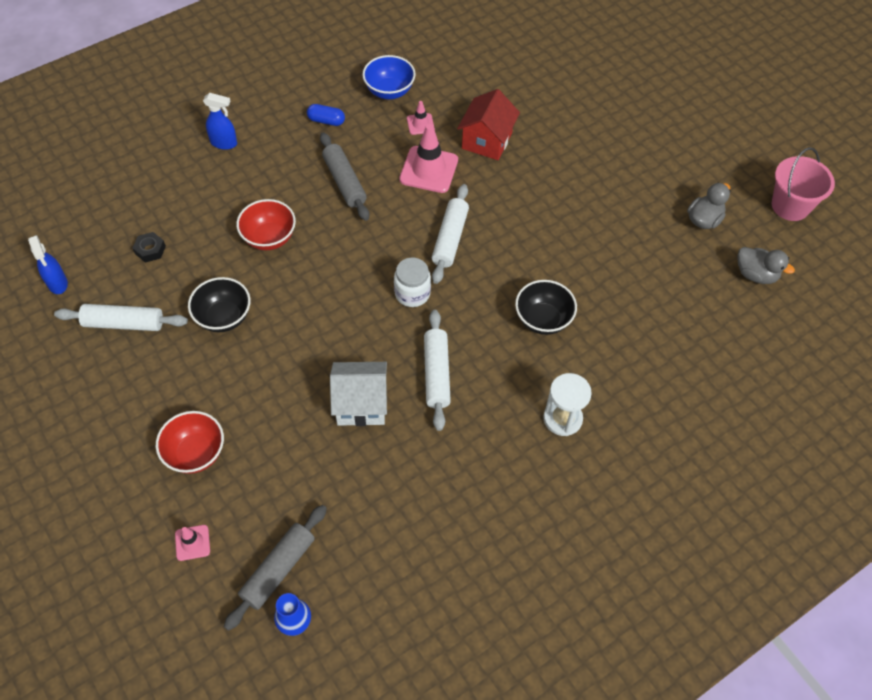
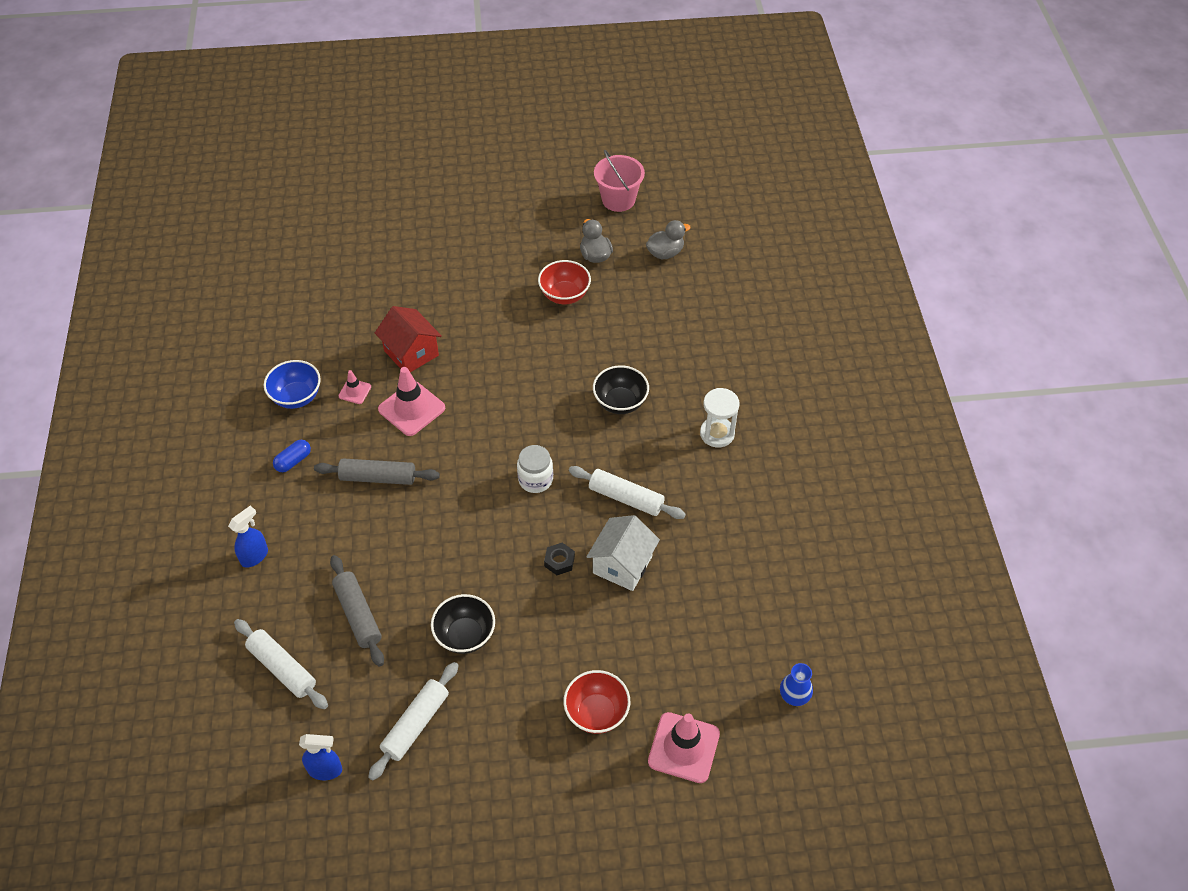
camera: 60 degrees left, 5 degrees down
black nut [133,232,166,263] -> black nut moved to [544,543,575,575]
pink traffic cone [175,525,210,561] -> pink traffic cone [648,712,720,783], size x1.94
grey rolling pin [224,505,327,631] -> grey rolling pin moved to [330,555,384,667]
red bowl [236,199,296,250] -> red bowl moved to [538,260,591,304]
white rolling pin [432,184,469,284] -> white rolling pin moved to [234,619,328,709]

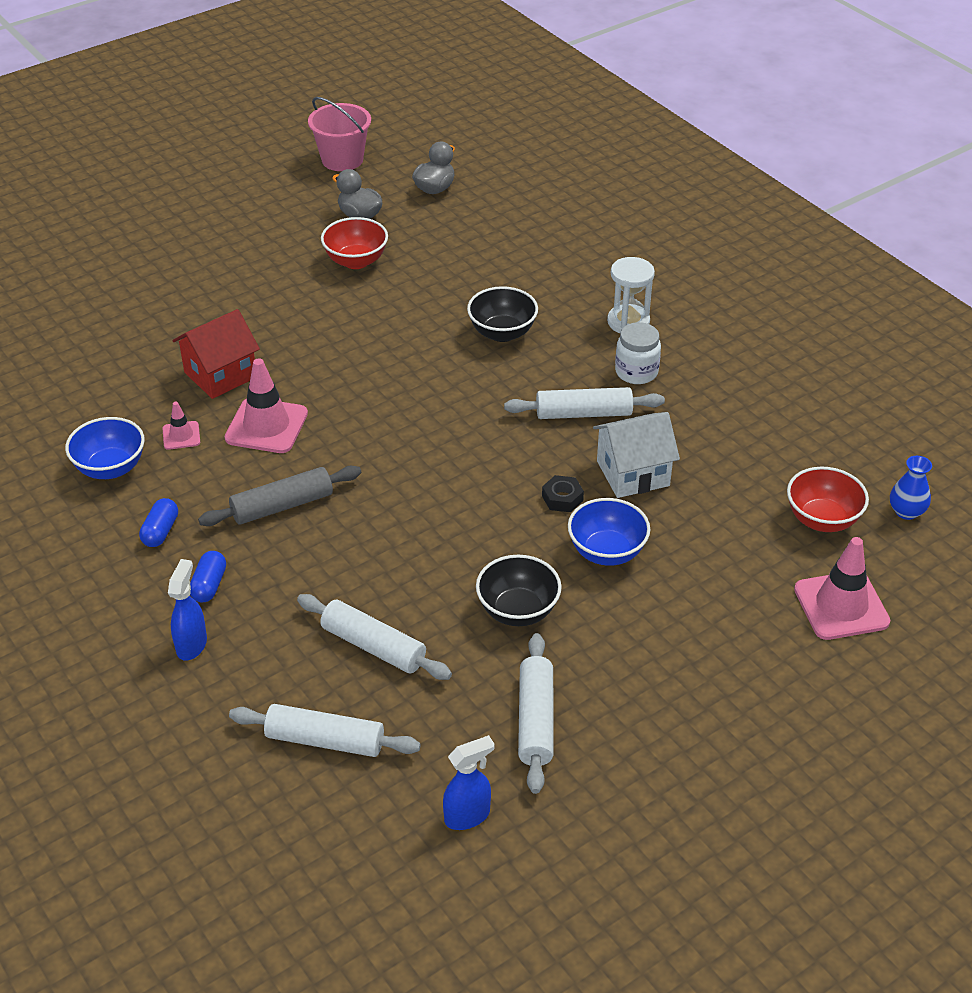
camera: 30 degrees left, 10 degrees down
grey rolling pin [330,555,384,667] -> white rolling pin [297,594,452,680]
red house [375,306,442,372] -> red house turned 60 degrees counterclockwise [173,309,260,399]
white jar [517,445,553,493] -> white jar moved to [615,322,661,384]
red bowl [563,670,630,734] -> red bowl moved to [787,467,869,532]
white house [587,515,660,591] -> white house turned 75 degrees clockwise [593,412,680,498]
none -> blue capsule [190,551,226,602]
none -> blue bowl [568,498,650,566]

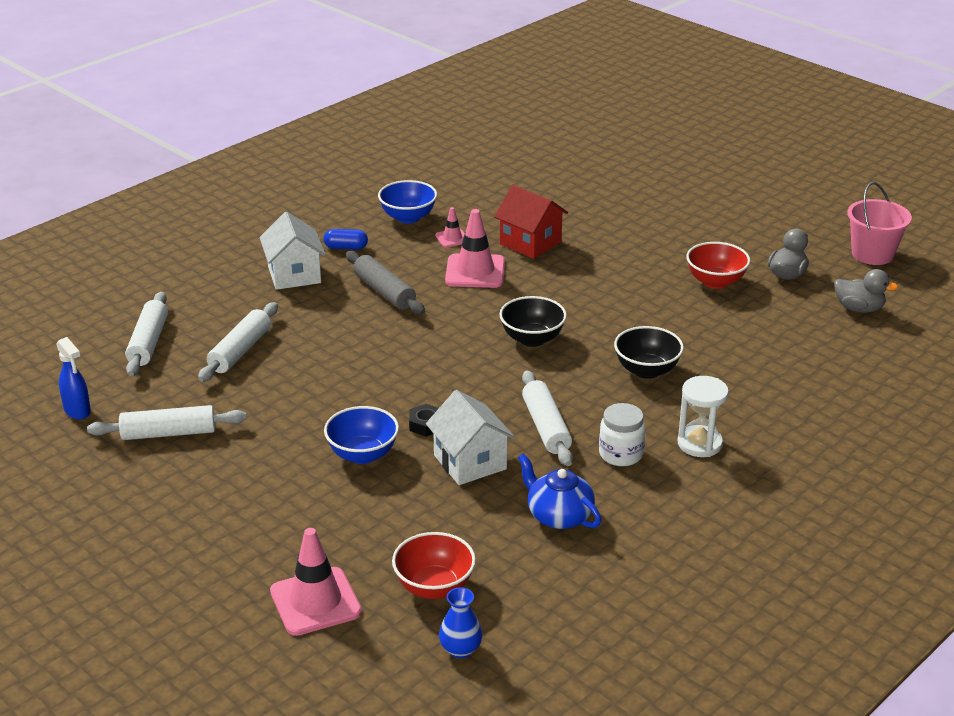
camera: 80 degrees right, 10 degrees down
blue spray bottle [168,559,207,661] -> none
blue capsule [190,551,226,602] -> white house [260,212,326,290]
black bowl [476,555,562,626] -> black bowl moved to [499,296,567,347]
none -> blue teapot [518,453,601,529]

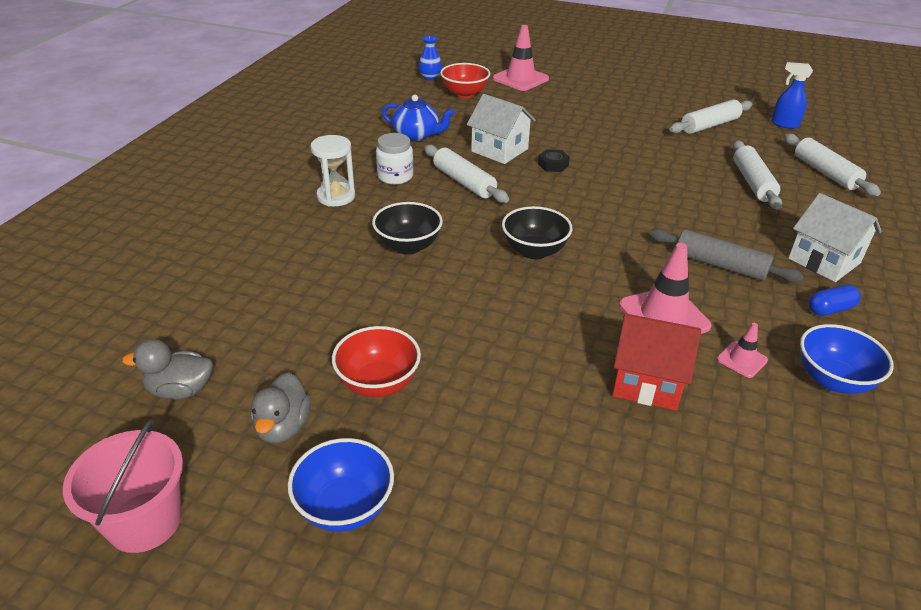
camera: 155 degrees right, 5 degrees up
blue bowl [324,406,399,464] -> blue bowl moved to [288,438,394,532]

